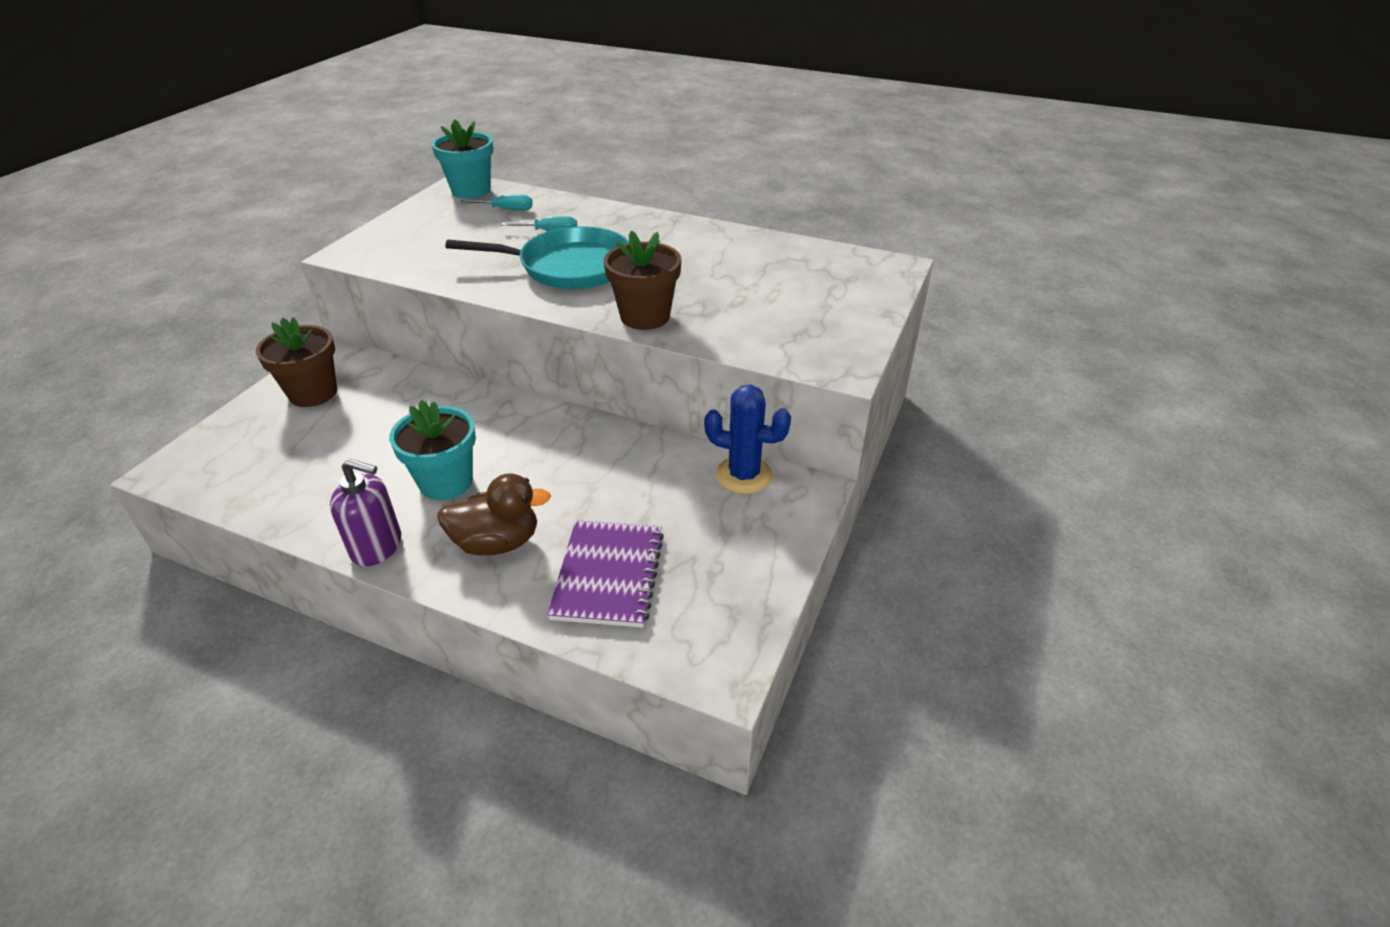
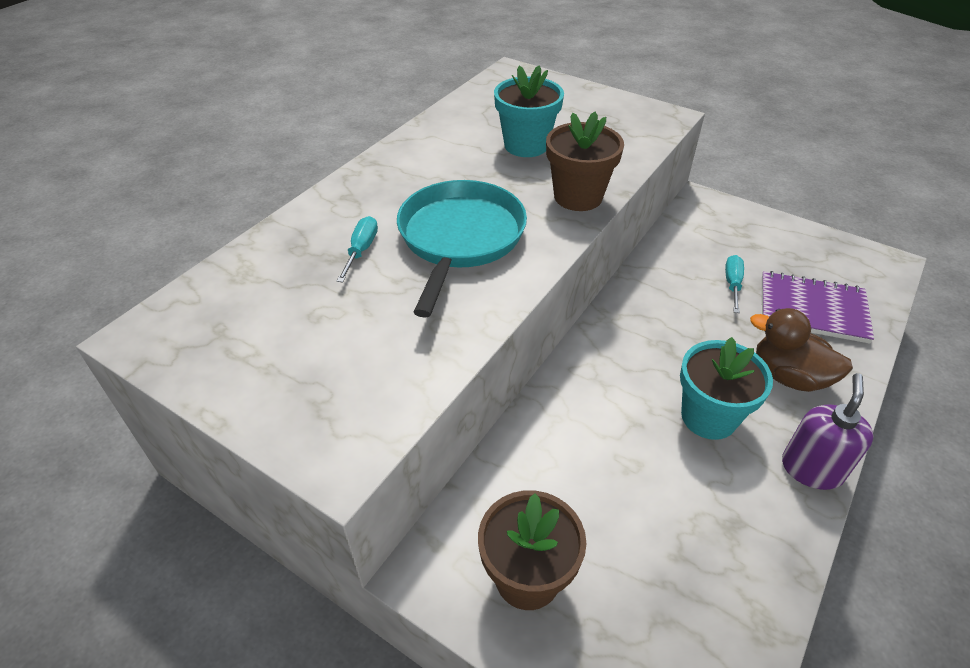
camera: 80 degrees left, 5 degrees up
turquoise flower pot [432,119,493,199] -> turquoise flower pot moved to [494,65,564,157]
brown duck [437,473,551,556] -> brown duck turned 60 degrees counterclockwise [750,308,853,392]
turquoise screwdriver [460,195,533,210] -> turquoise screwdriver moved to [725,255,744,313]
blue cactus [704,385,791,494] -> none

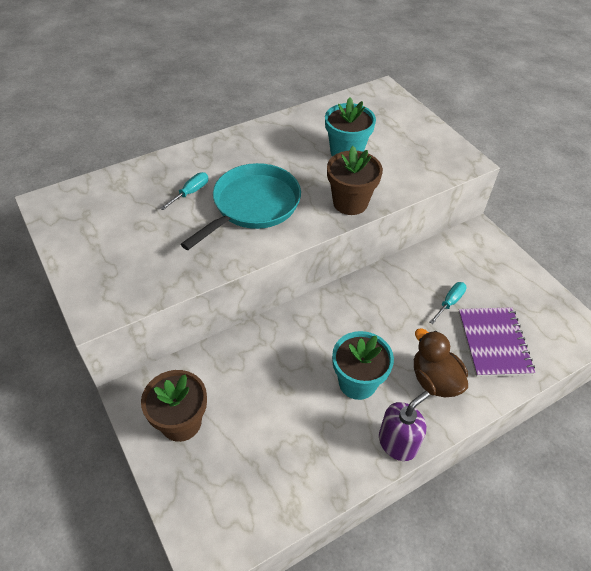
camera: 25 degrees right, 5 degrees up
purple notebook [762,271,874,344] -> purple notebook turned 45 degrees clockwise [458,307,535,377]

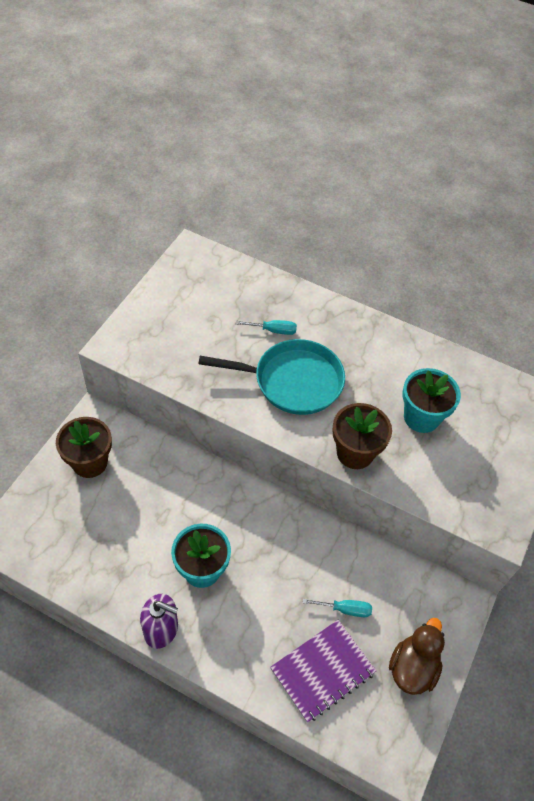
camera: 55 degrees right, 5 degrees up
brown duck [414,328,468,397] -> brown duck moved to [389,618,445,695]

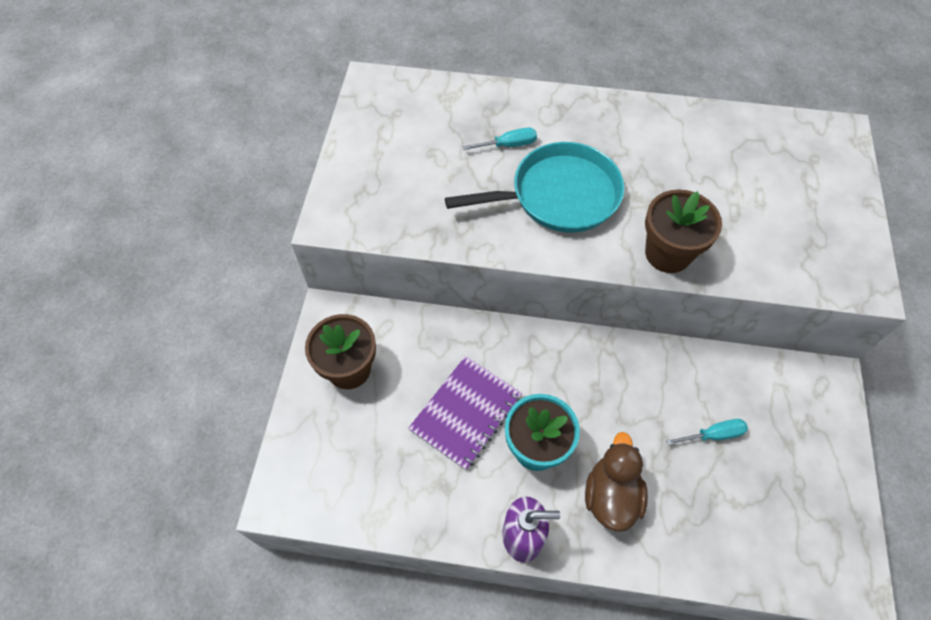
camera: 15 degrees left, 5 degrees up
purple notebook [270,620,376,723] -> purple notebook moved to [408,356,522,470]
brown duck [389,618,445,695] -> brown duck moved to [585,432,648,532]
turquoise flower pot [403,368,461,433] -> none

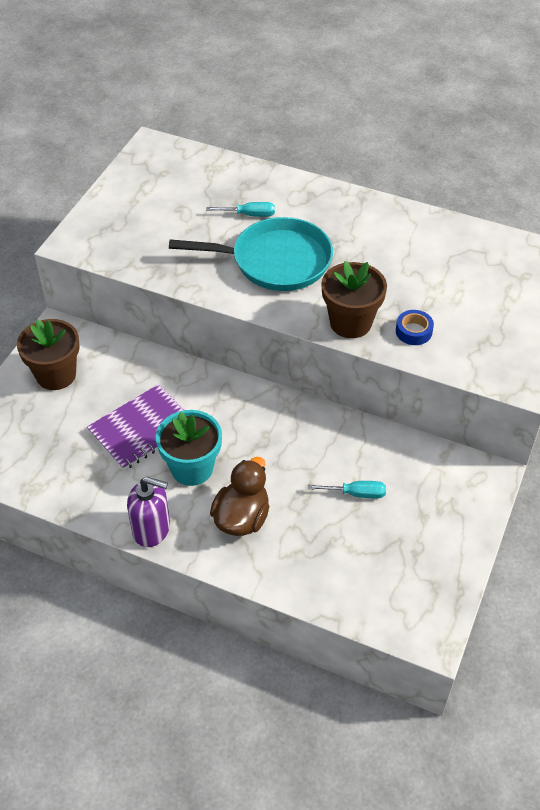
camera: 15 degrees right, 10 degrees down
none -> blue tape [396,310,434,345]

